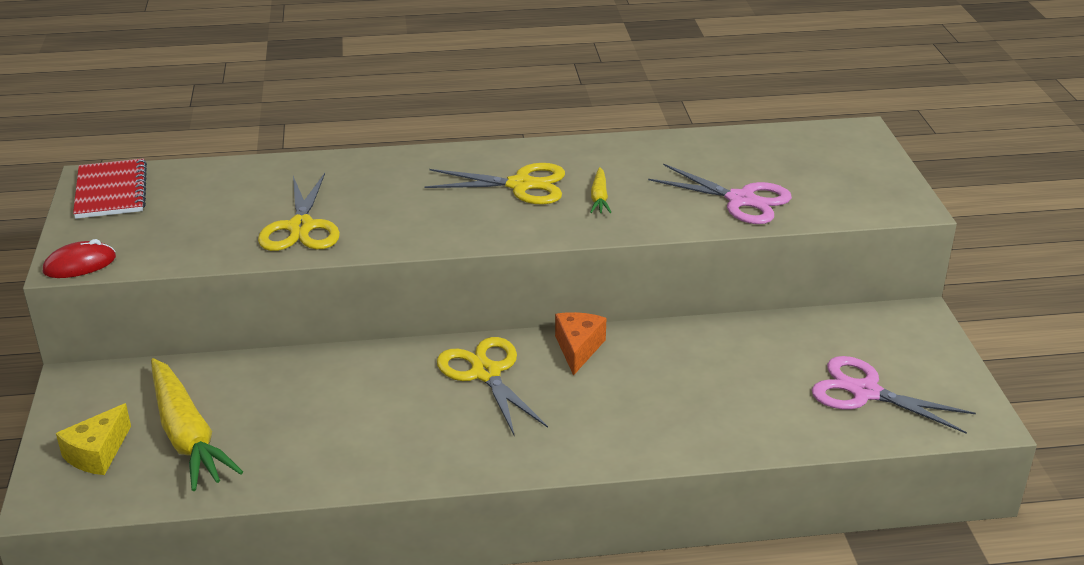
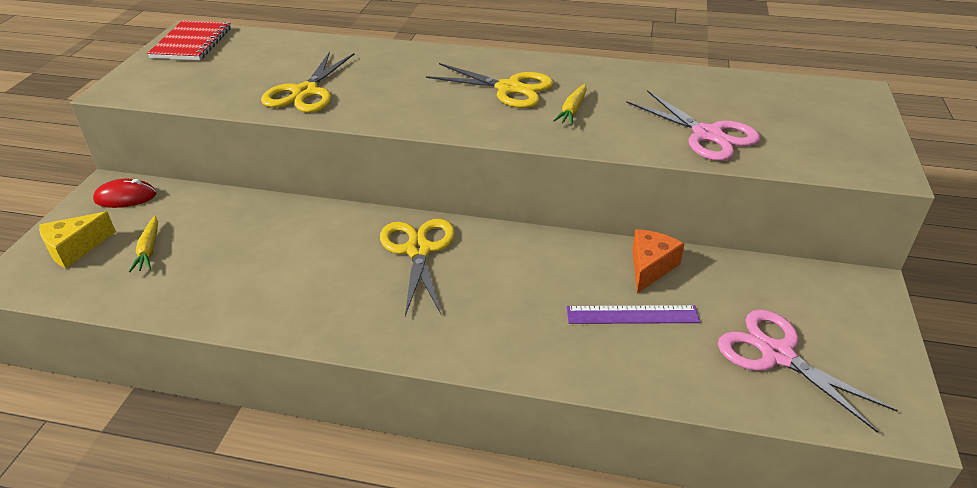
camera: 20 degrees right, 5 degrees up
red mouse [43,239,116,278] -> red mouse moved to [93,179,156,208]
yellow carrot [151,358,243,491] -> yellow carrot [129,216,158,272], size x0.47
orange cheese [555,312,606,376] -> orange cheese moved to [632,229,684,293]
none -> purple ruler [567,305,700,324]

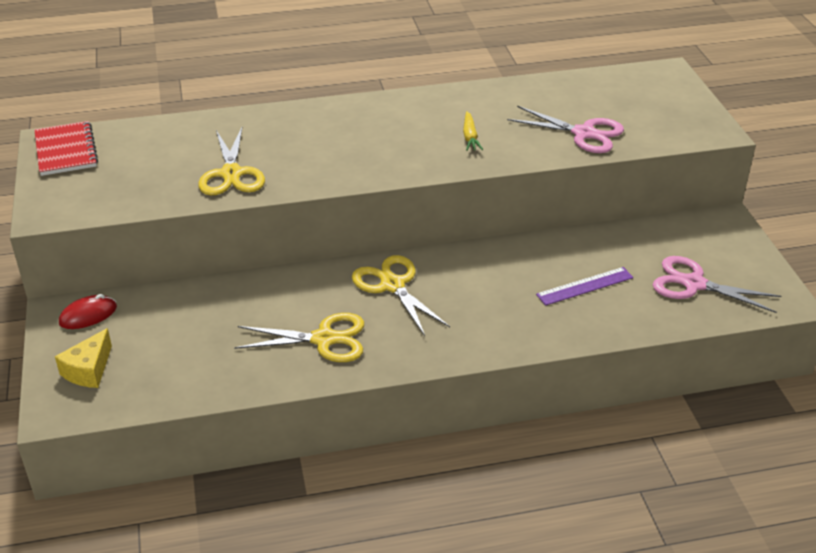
camera: 25 degrees left, 0 degrees up
yellow carrot [129,216,158,272] -> none
yellow scissors [426,63,554,108] -> yellow scissors moved to [234,313,364,362]
orange cheese [632,229,684,293] -> none

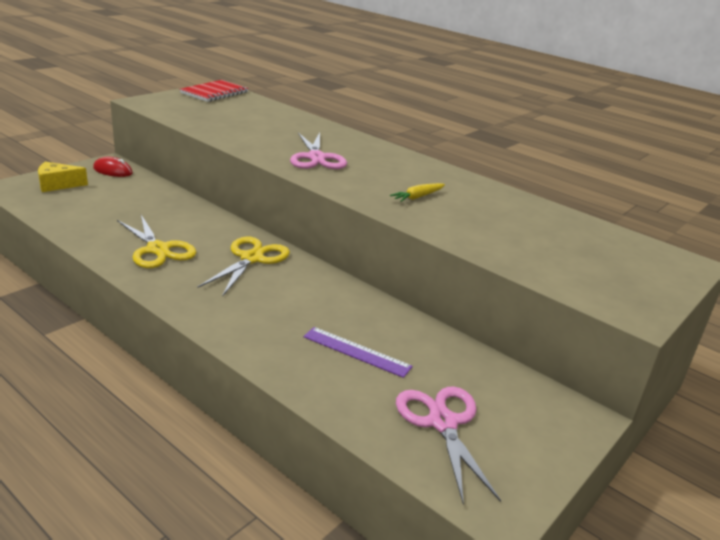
camera: 50 degrees right, 10 degrees down
yellow scissors [198,128,265,195] -> none
pink scissors [507,106,624,153] -> pink scissors moved to [290,132,347,169]

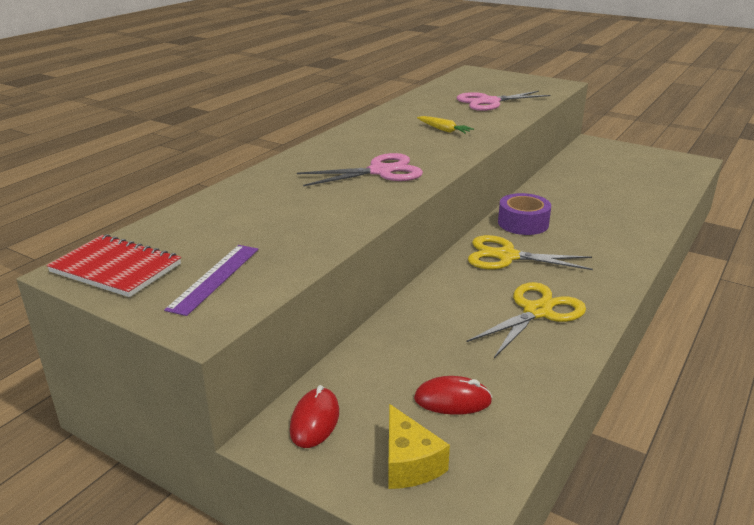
camera: 95 degrees left, 0 degrees up
purple ruler [303,327,413,378] -> purple ruler moved to [164,245,259,316]
pink scissors [396,386,501,505] -> pink scissors moved to [457,91,551,111]
none -> red mouse [414,376,492,415]
none -> purple tape [498,193,551,235]

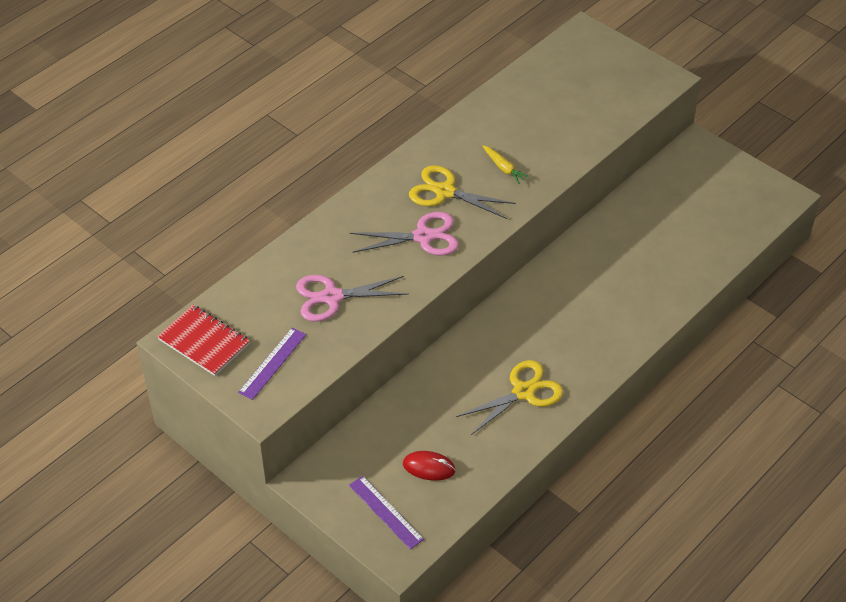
camera: 10 degrees right, 20 degrees up
red mouse [290,385,339,448] -> none
yellow cheese [388,404,450,489] -> purple ruler [349,476,424,549]
pink scissors [457,91,551,111] -> pink scissors moved to [296,275,409,322]
yellow scissors [468,235,593,270] -> yellow scissors moved to [409,165,516,219]
purple tape [498,193,551,235] -> none

